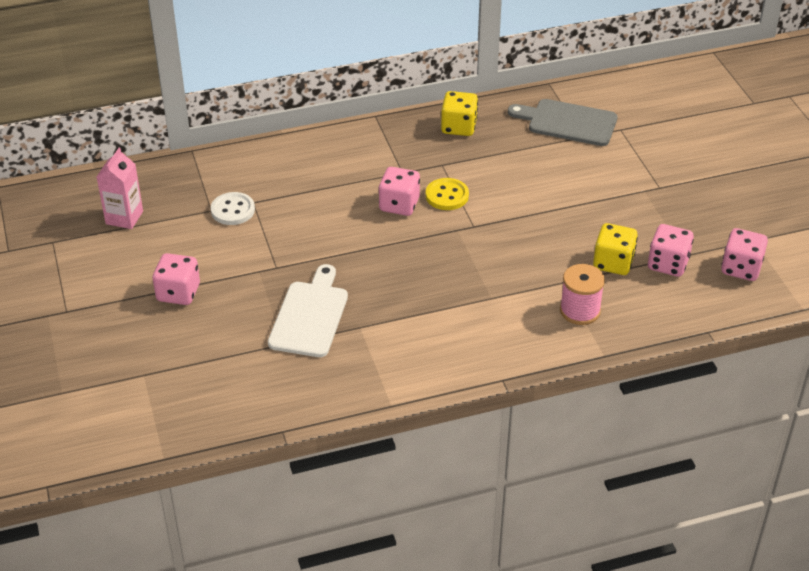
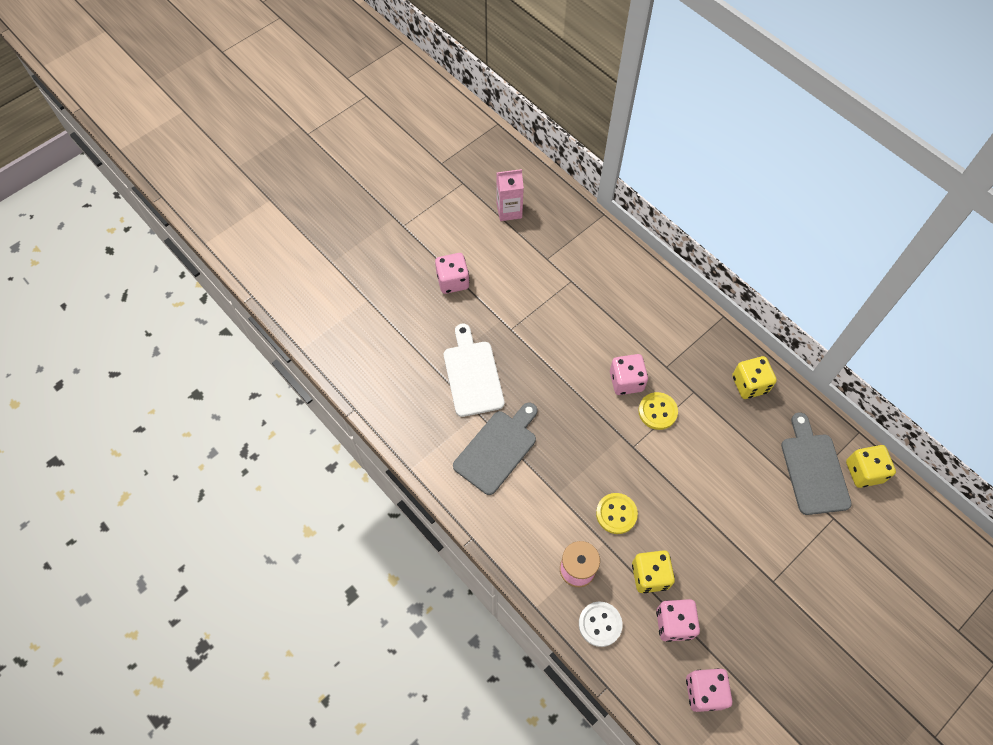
camera: 65 degrees right, 20 degrees up
white button [211,192,255,225] -> white button moved to [579,602,622,647]
white cutting board [268,264,348,357] -> white cutting board turned 90 degrees counterclockwise [444,324,504,417]
none -> grey cutting board [453,402,538,495]
none -> yellow button [596,493,638,534]
none -> yellow dice [846,445,896,488]

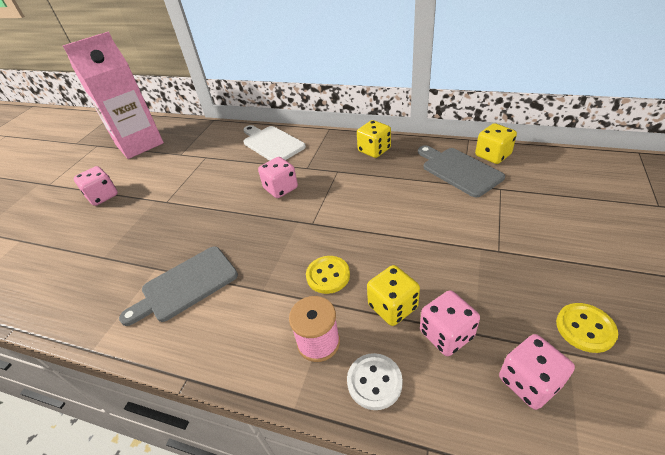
camera: 25 degrees left, 20 degrees down
white cutting board [444,324,504,417] -> white cutting board moved to [243,125,306,161]
grey cutting board [453,402,538,495] -> grey cutting board turned 135 degrees counterclockwise [119,246,238,326]
pink carton [497,169,524,221] -> pink carton [63,32,164,159], size x2.03
yellow button [638,392,678,430] -> yellow button moved to [556,303,618,353]

